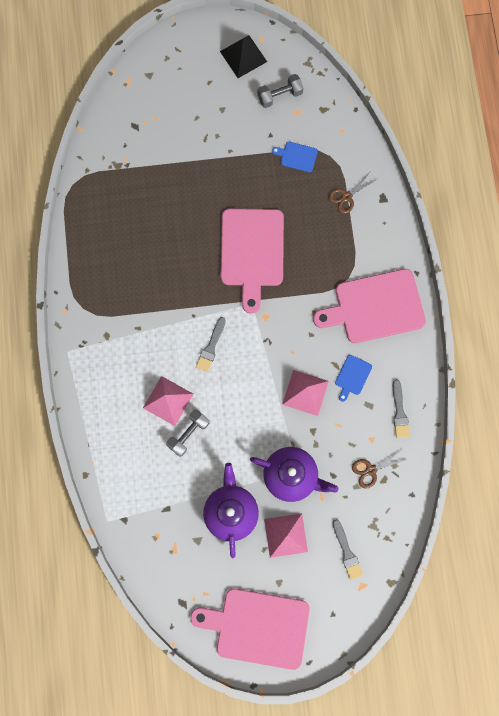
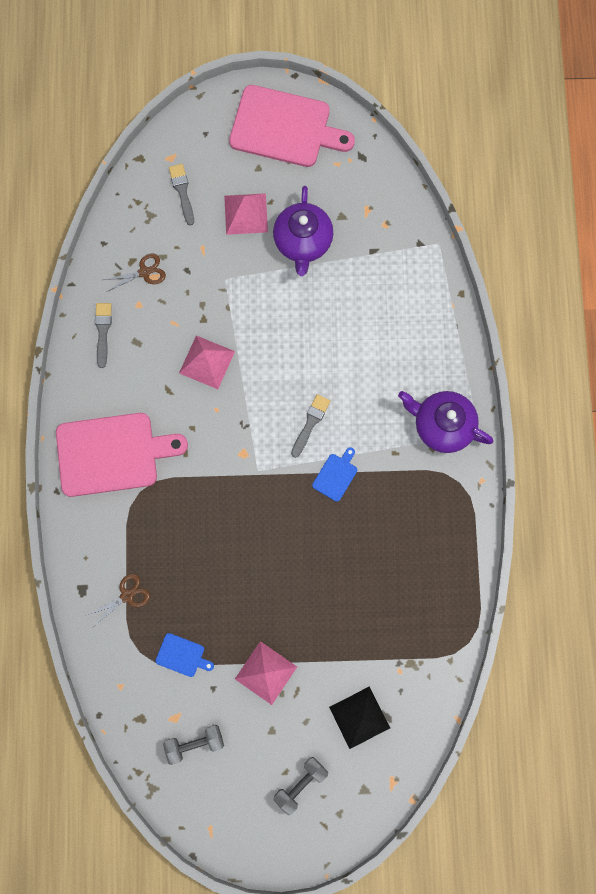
camera: 175 degrees left, 0 degrees up
pink pyramid [143,376,193,426] -> pink pyramid moved to [235,641,297,705]
grey dumbbell [166,409,210,457] -> grey dumbbell moved to [273,757,328,815]
black pyramid [220,35,267,78] -> black pyramid moved to [329,686,390,749]
pink cutting board [220,209,284,314] -> none
purple teapot [250,447,339,502] -> purple teapot moved to [398,391,494,453]
blue cutting board [335,355,372,402] -> blue cutting board moved to [312,447,357,502]

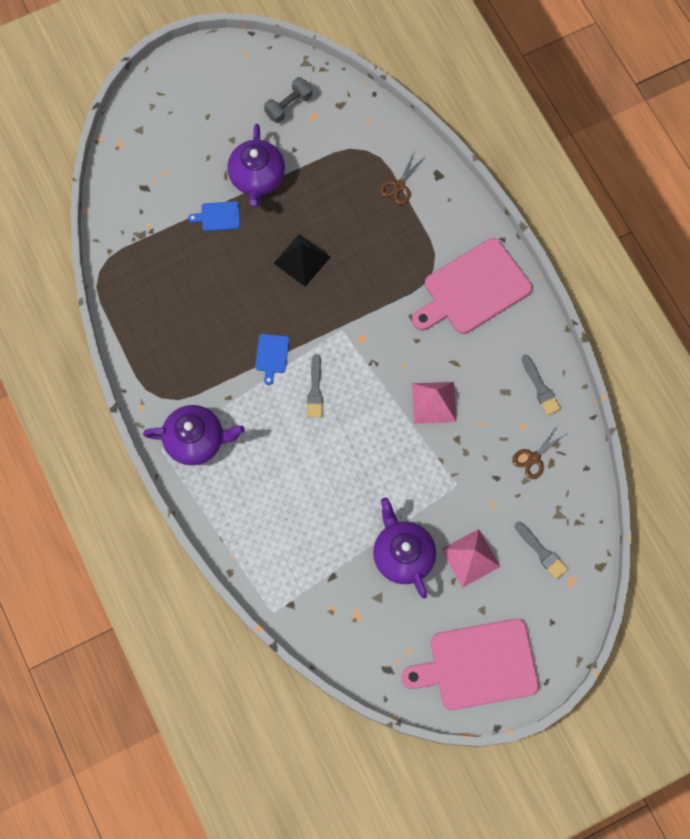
camera: 155 degrees right, 5 degrees down
blue cutting board [156,633,214,677] -> blue cutting board moved to [188,201,240,231]
pink pyramid [235,641,297,705] -> purple teapot [227,124,285,207]
grey dumbbell [273,757,328,815] -> none
black pyramid [329,686,390,749] -> black pyramid moved to [274,234,331,287]

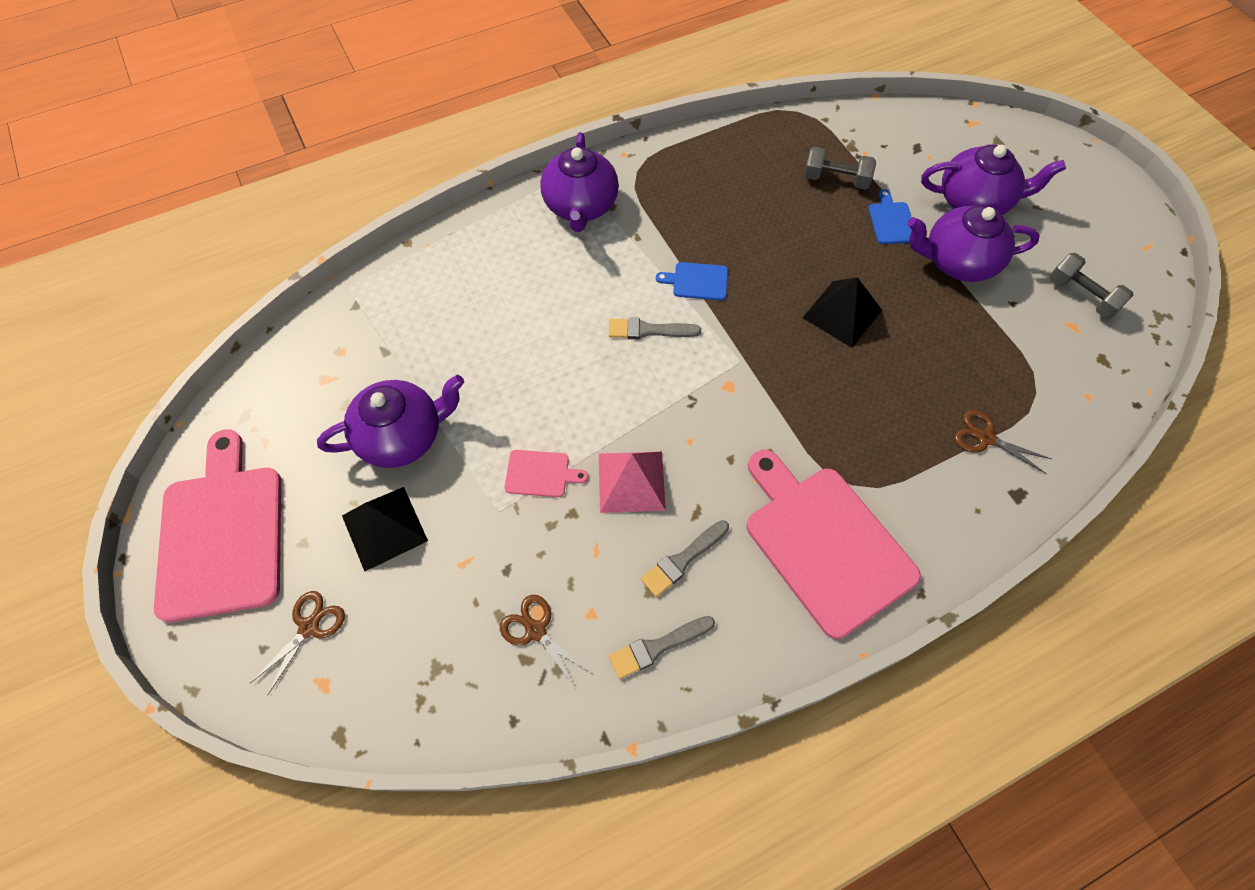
camera: 90 degrees right, 10 degrees down
pink pyramid [441,529,500,587] -> black pyramid [342,487,428,572]
grey brush [515,522,568,579] -> grey brush moved to [641,520,729,597]
none -> brown scissors [250,591,345,696]
none -> pink cutting board [505,450,588,497]
none -> grey dumbbell [804,147,876,190]
none -> purple teapot [921,144,1066,215]

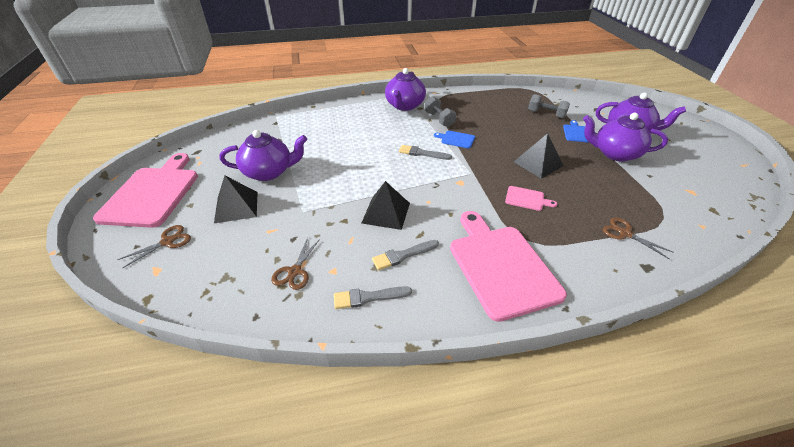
camera: 15 degrees right, 20 degrees down
brown scissors [500,595,593,690] -> brown scissors turned 135 degrees counterclockwise [271,237,320,290]
pink cutting board [505,450,588,497] -> pink cutting board moved to [505,186,557,211]
pink pyramid [599,451,666,513] -> black pyramid [361,181,410,230]
grey dumbbell [1050,253,1133,319] -> grey dumbbell moved to [425,96,456,127]

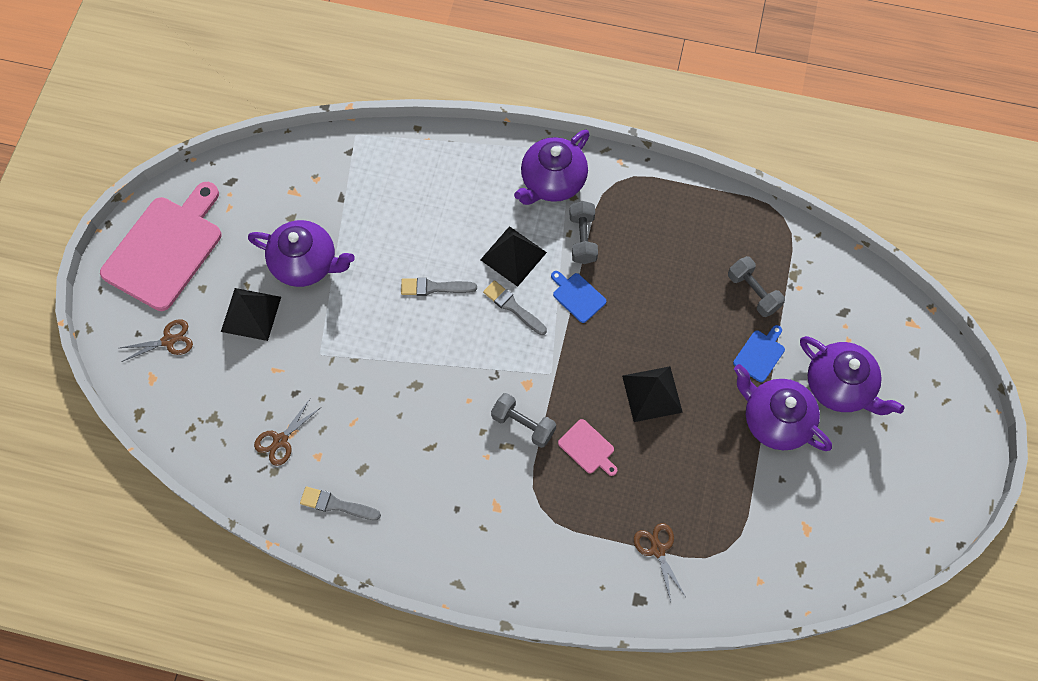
camera: 25 degrees right, 25 degrees up
black pyramid [361,181,410,230] -> black pyramid moved to [480,226,547,287]
grey brush [372,240,439,270] -> grey brush moved to [401,278,477,296]
pink cutting board [450,211,567,322] -> none
none -> grey dumbbell [491,393,556,448]

